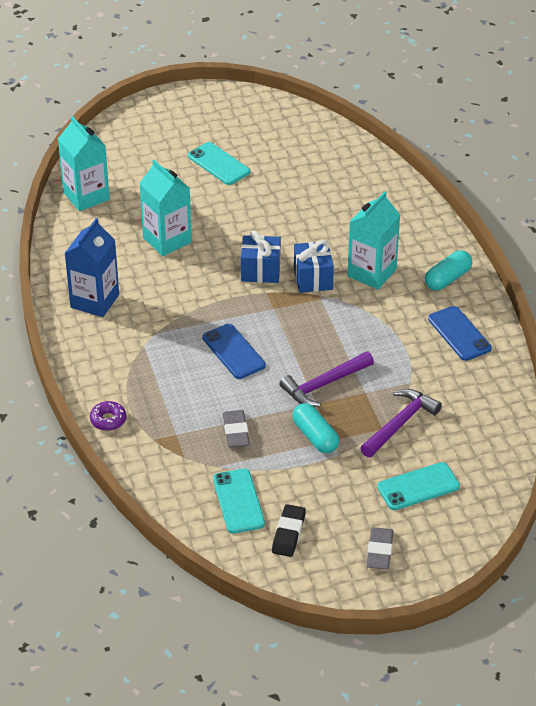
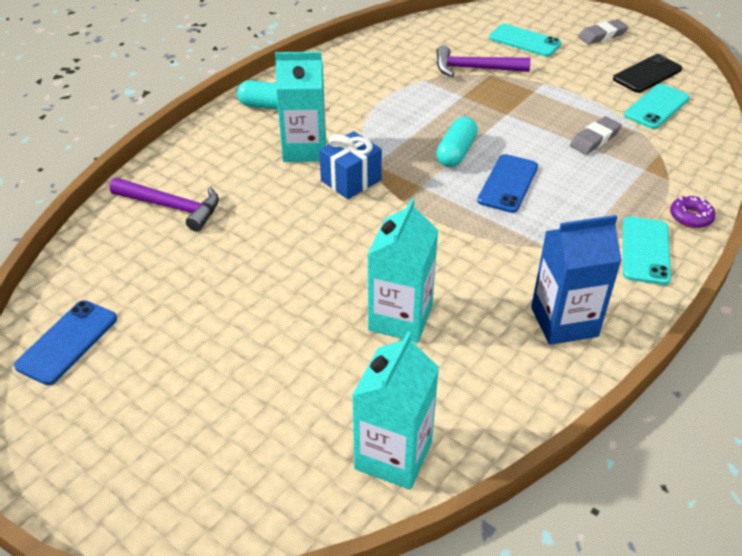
camera: 125 degrees left, 0 degrees up
turquoise phone [188,142,250,185] -> turquoise phone moved to [623,217,671,285]
blue gift [241,231,281,283] -> none
black eraser [272,504,306,557] -> black phone [613,54,682,93]
purple hammer [279,351,374,407] -> purple hammer moved to [110,178,219,232]
turquoise capsule [292,403,339,453] -> turquoise capsule moved to [436,117,478,167]
blue phone [428,306,492,361] -> blue phone moved to [14,300,117,385]

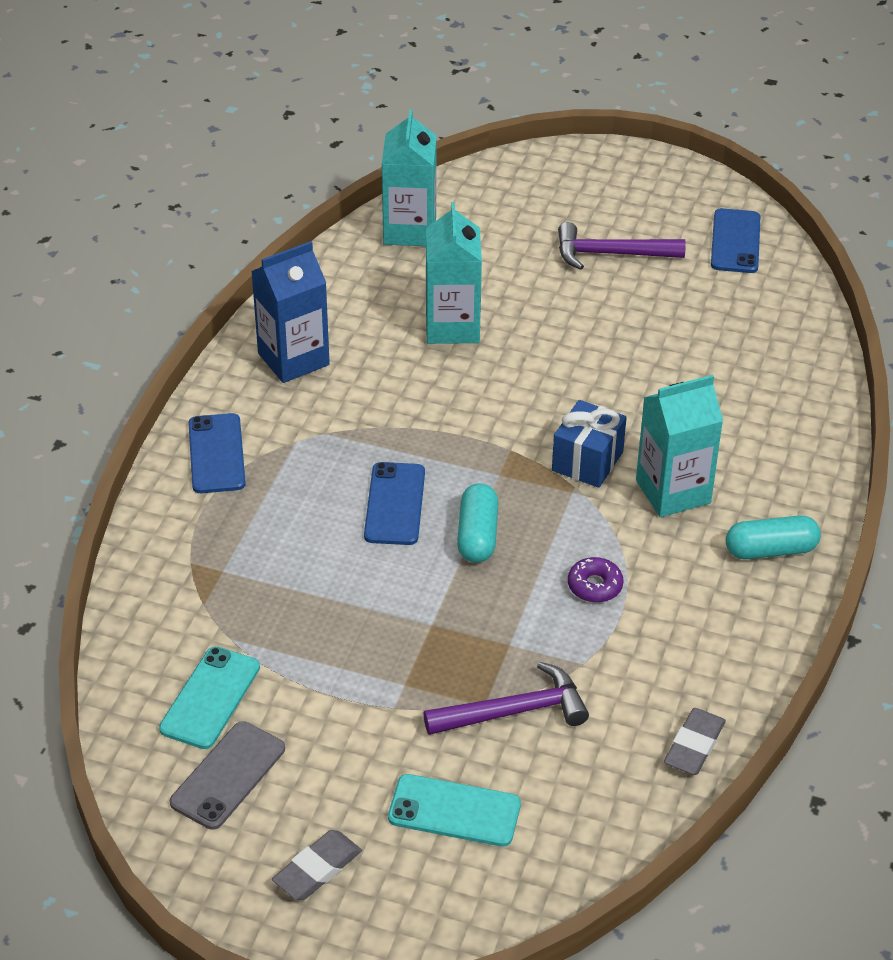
camera: 160 degrees right, 0 degrees up
purple hammer [110,178,219,232] -> purple hammer moved to [558,222,686,270]
grey eraser [570,116,622,155] -> grey eraser moved to [664,708,726,775]
black phone [613,54,682,93] -> grey phone [170,721,285,830]
turquoise phone [623,217,671,285] -> blue phone [188,413,246,493]
purple donut [670,195,716,228] -> purple donut moved to [568,557,624,603]

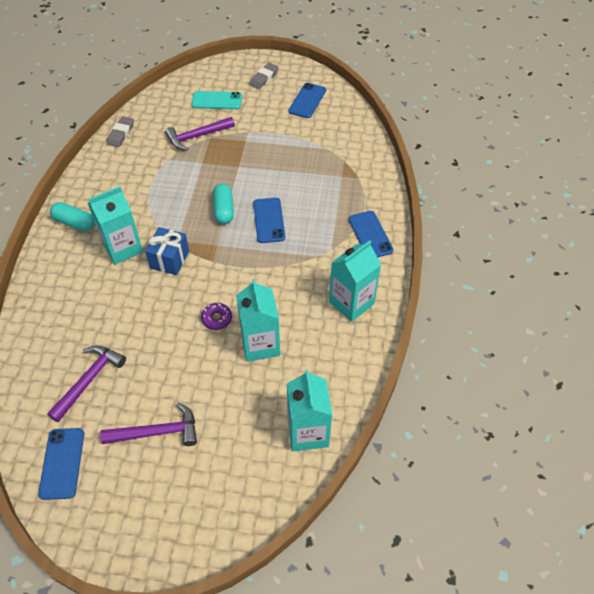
camera: 170 degrees right, 10 degrees up
turquoise phone [159,646,260,749] -> none
grey phone [170,721,285,830] -> blue phone [288,83,326,118]
blue carton [251,241,330,383] -> turquoise carton [329,240,381,322]
purple donut [568,557,624,603] -> purple donut moved to [201,303,232,330]
turquoise capsule [726,516,821,559] -> turquoise capsule turned 45 degrees clockwise [50,202,95,231]
none -> purple hammer [47,345,126,422]

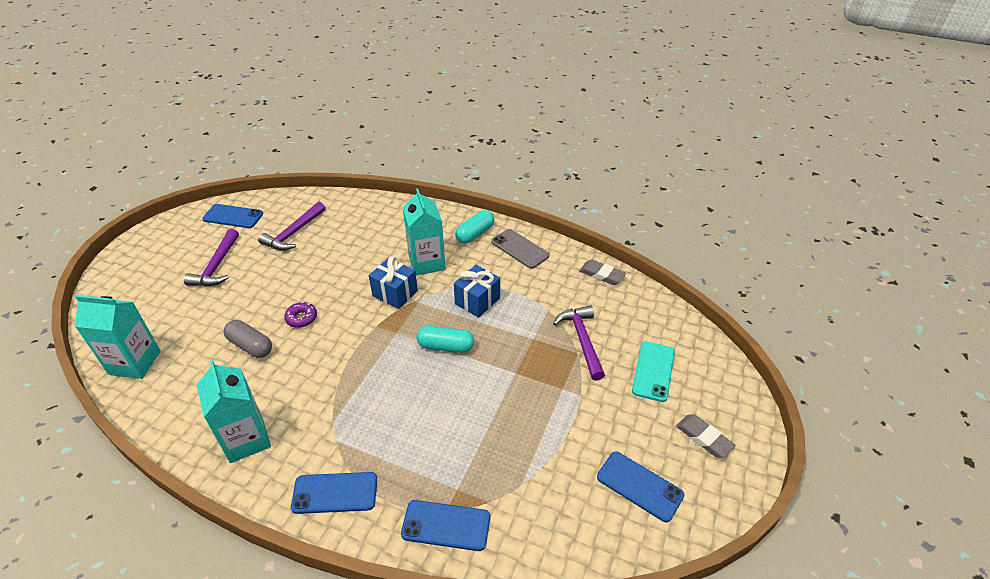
camera: 105 degrees right, 10 degrees down
purple hammer [47,345,126,422] -> purple hammer turned 75 degrees clockwise [258,202,326,251]
turquoise carton [236,279,280,362] -> grey capsule [223,320,272,358]
blue phone [253,198,285,243] -> blue phone moved to [401,500,490,551]
none -> blue gift [454,265,500,318]
none -> grey phone [491,229,549,269]

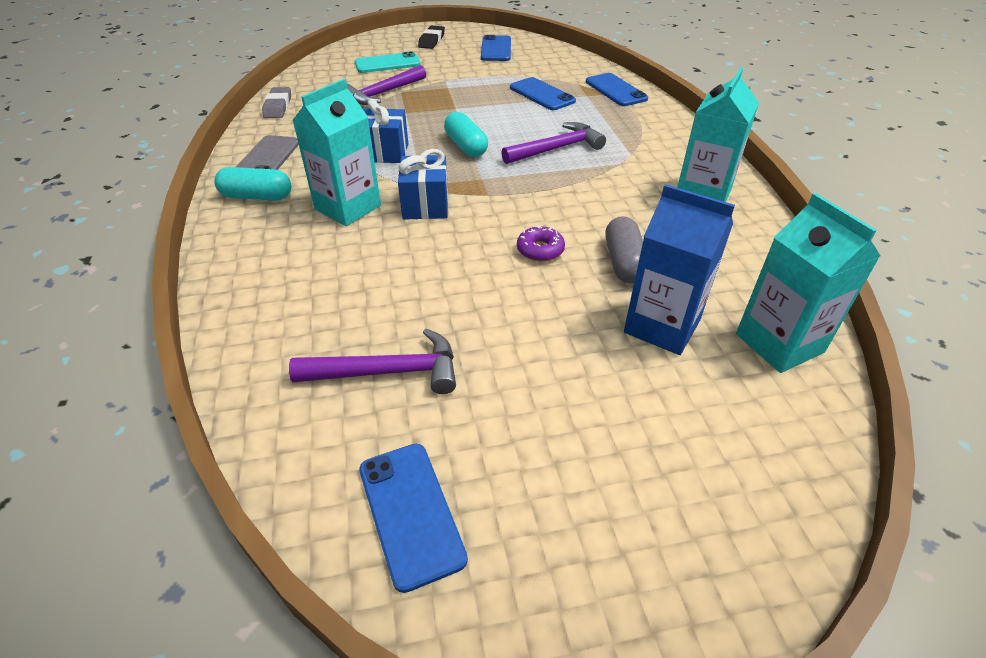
camera: 125 degrees left, 0 degrees up
purple hammer [184,229,239,287] -> purple hammer moved to [501,122,606,164]
blue phone [291,472,377,514] -> blue phone moved to [510,77,576,110]
grey eraser [676,414,736,458] -> black eraser [418,26,445,49]
none -> blue carton [624,184,735,355]

